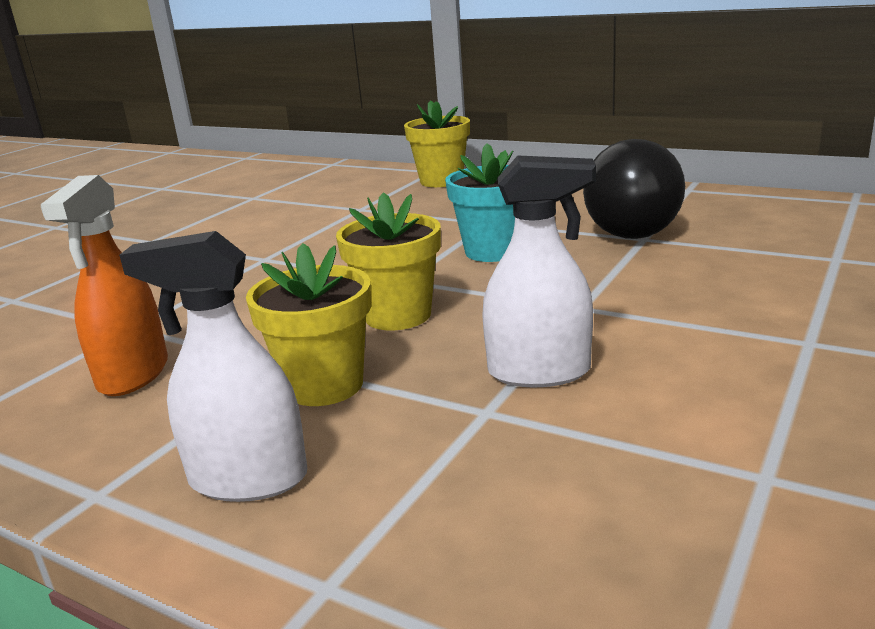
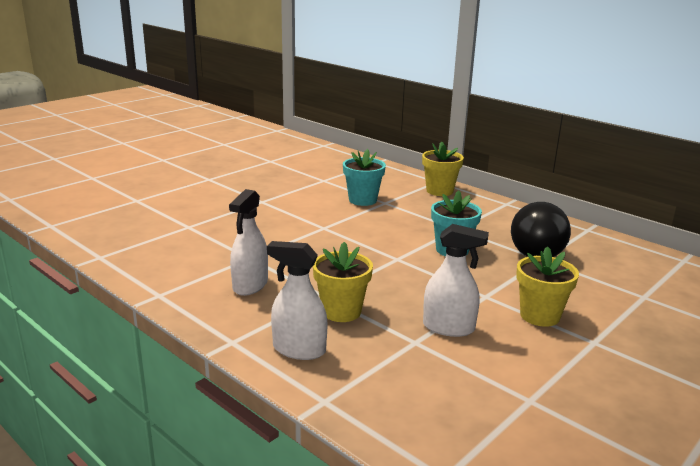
camera: 10 degrees right, 0 degrees up
orange spray bottle [41,175,168,396] -> white spray bottle [229,189,268,296]
yellow flower pot [336,192,441,331] -> yellow flower pot moved to [516,246,579,327]
none -> turquoise flower pot [343,149,386,206]

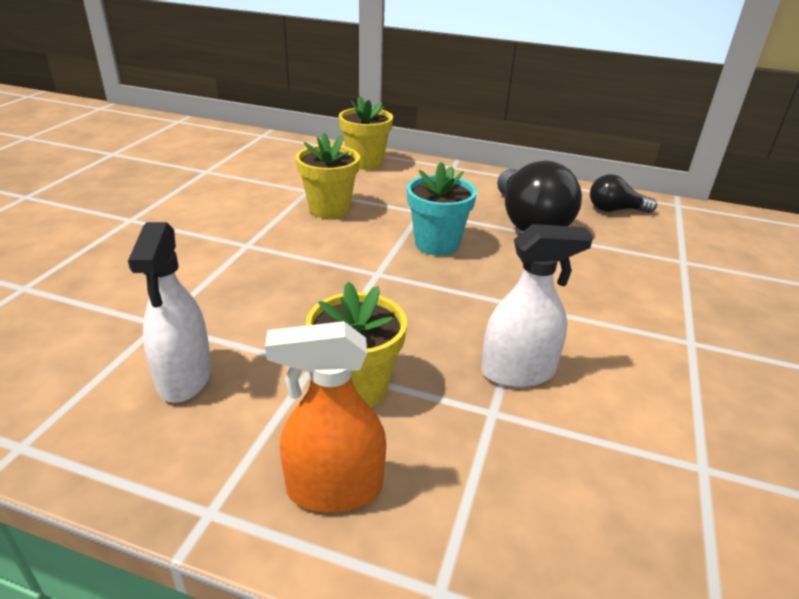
camera: 25 degrees left, 10 degrees up
white spray bottle [267,241,328,360] -> orange spray bottle [265,321,386,513]
turquoise flower pot [343,149,386,206] -> none
yellow flower pot [516,246,579,327] -> yellow flower pot moved to [296,132,360,218]
none -> black light bulb [590,174,657,213]

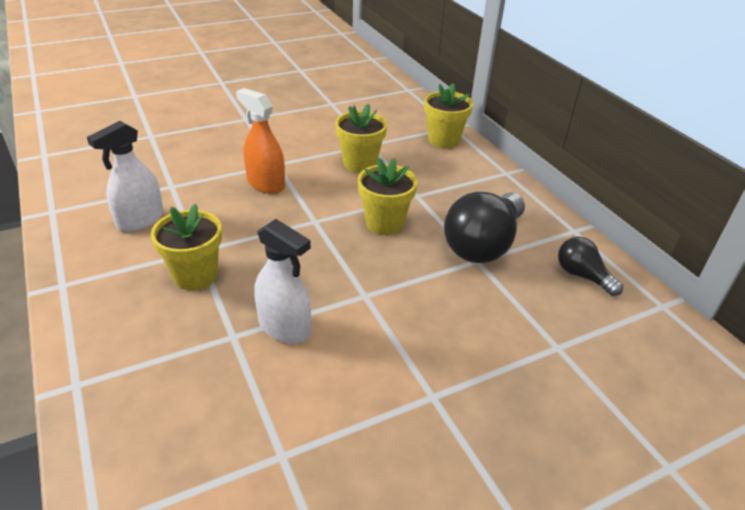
camera: 45 degrees right, 5 degrees up
orange spray bottle [265,321,386,513] -> orange spray bottle moved to [236,88,285,194]
turquoise flower pot [407,162,477,256] -> yellow flower pot [358,158,418,235]

